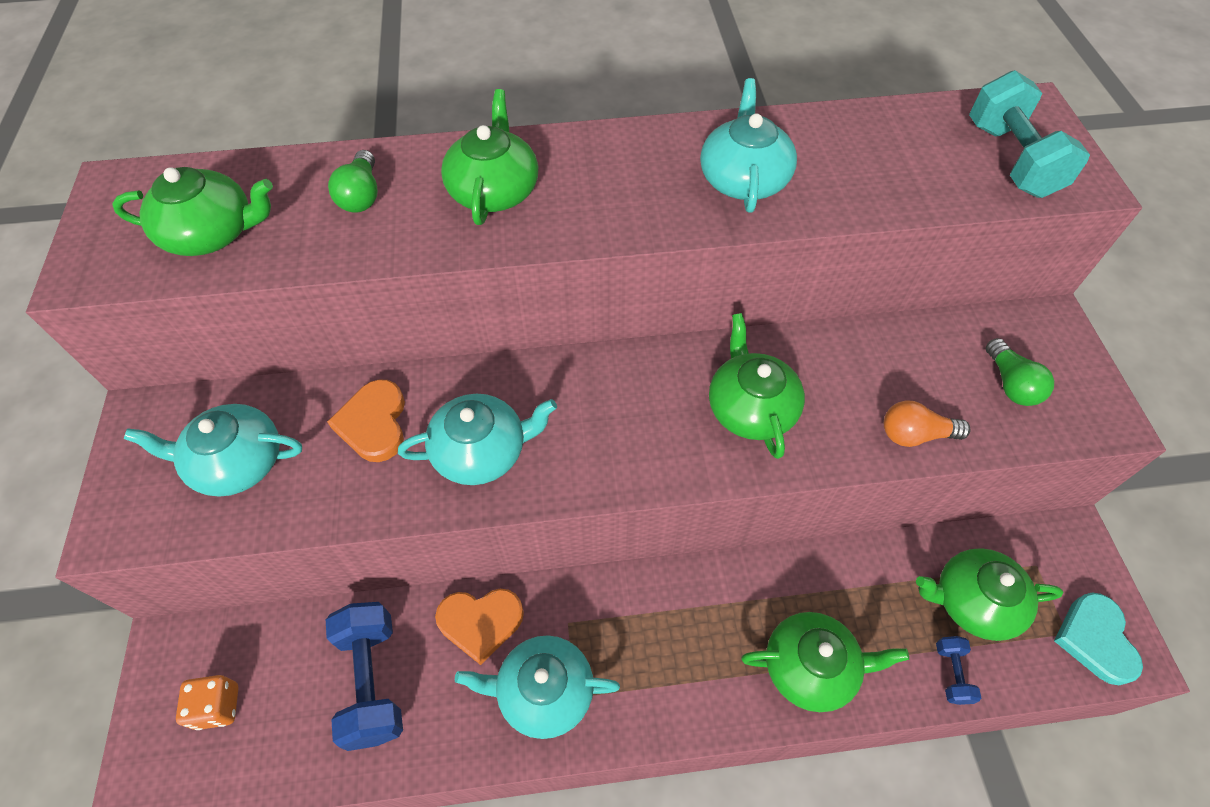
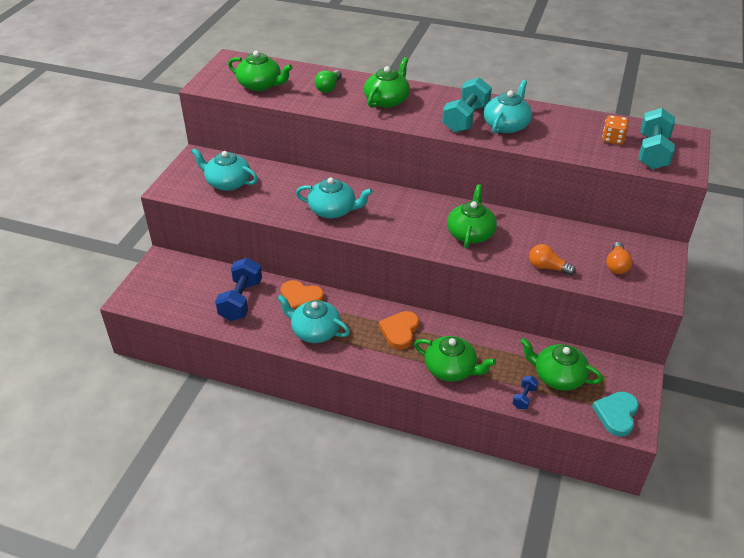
camera: 25 degrees right, 15 degrees down
orange dice [176,675,239,730] -> orange dice moved to [602,115,629,145]
orange heart [327,379,405,462] -> orange heart moved to [379,311,419,349]
green light bulb [986,338,1054,406] -> orange light bulb [606,242,632,274]
none -> turquoise dumbbell [442,77,492,133]

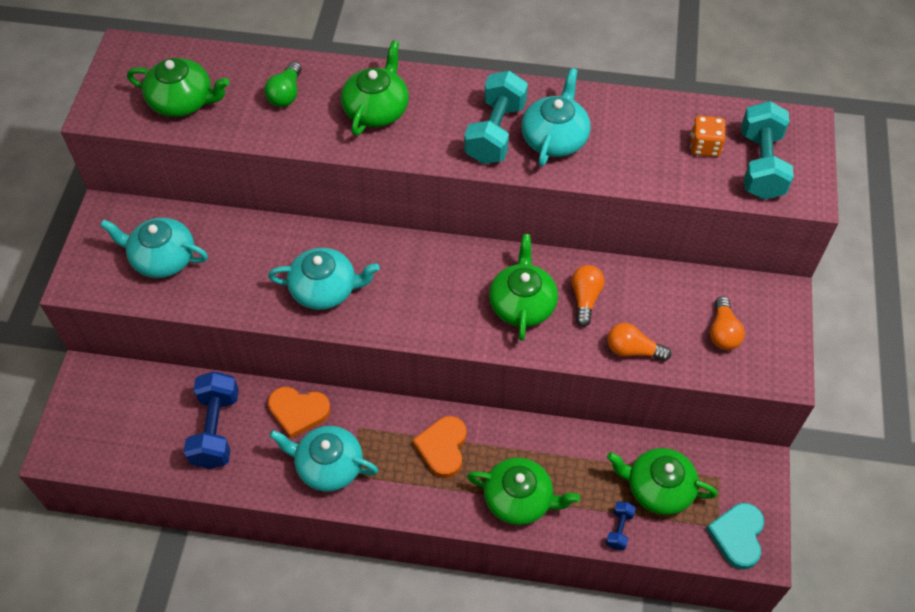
camera: 10 degrees left, 15 degrees up
none -> orange light bulb [571,265,604,327]

